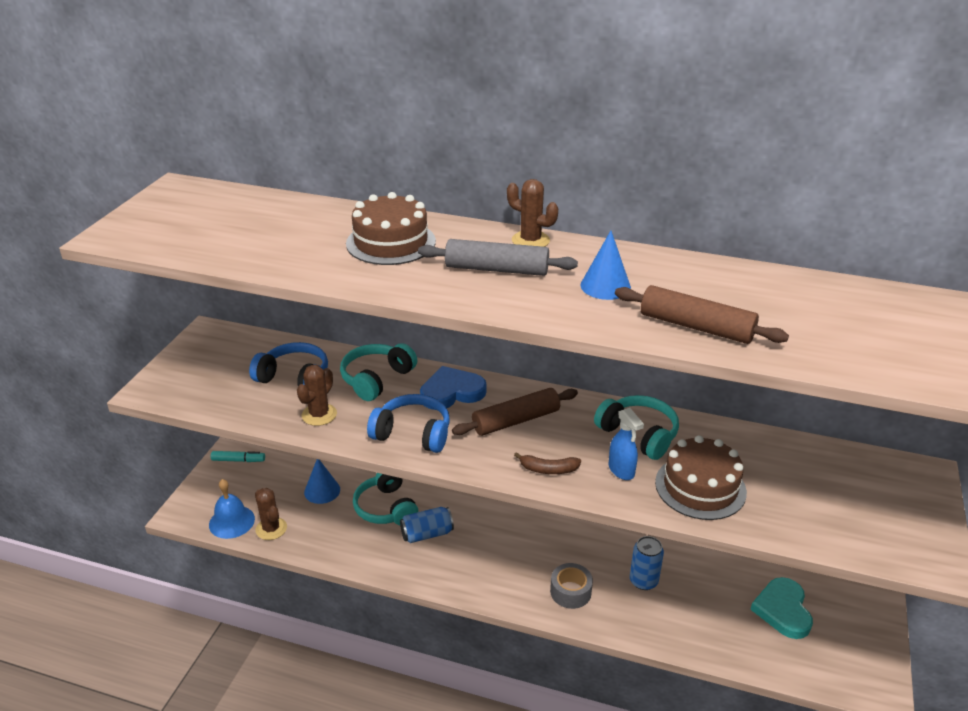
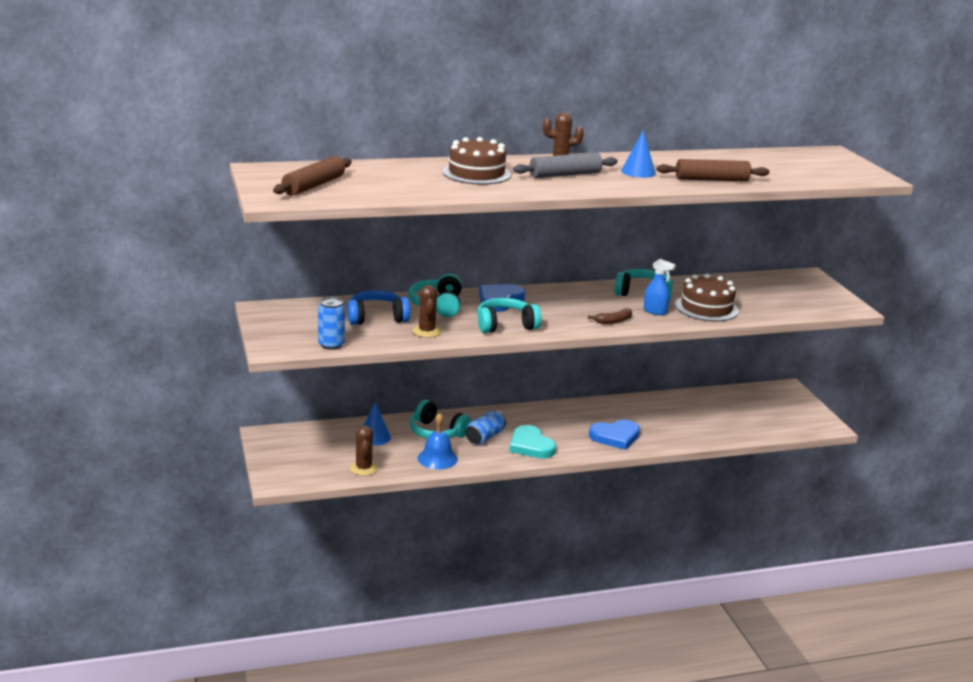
camera: 35 degrees left, 10 degrees down
blue bell [209,479,255,539] -> blue bell moved to [417,413,458,469]
turquoise marker [211,451,265,462] -> none
brown cactus [255,488,287,540] -> brown cactus turned 60 degrees clockwise [350,426,378,476]
blue headphones [367,394,450,453] -> turquoise headphones [477,298,541,333]
brown rolling pin [452,388,578,436] -> brown rolling pin moved to [273,156,352,196]
grey tape [550,563,593,609] -> blue heart [589,420,640,450]
blue can [630,536,664,590] -> blue can moved to [318,297,345,350]
turquoise heart [750,577,813,639] -> turquoise heart moved to [510,425,556,459]

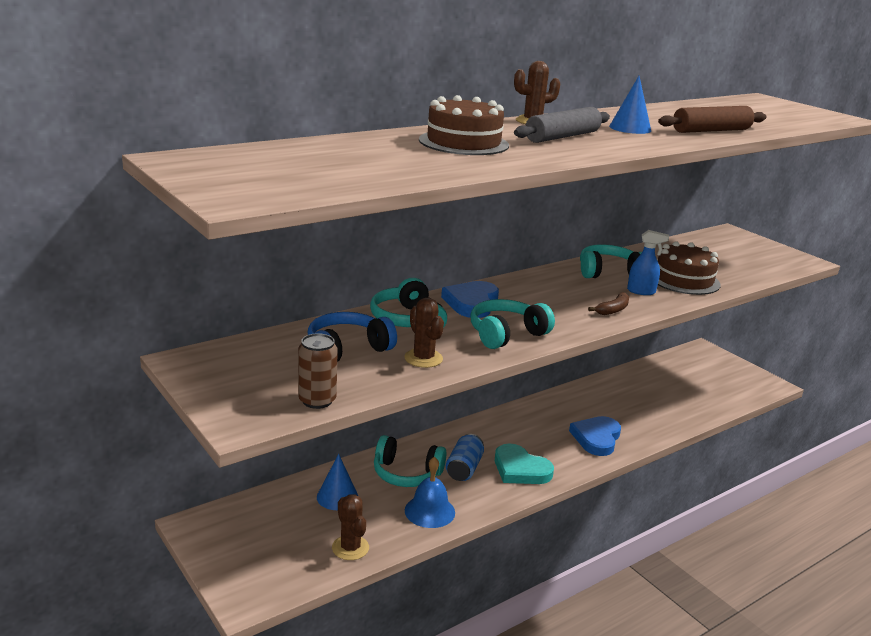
camera: 20 degrees left, 0 degrees up
brown rolling pin [273,156,352,196] -> none
blue can [318,297,345,350] -> brown can [298,333,338,409]
blue heart [589,420,640,450] -> blue heart turned 150 degrees clockwise [569,416,621,456]

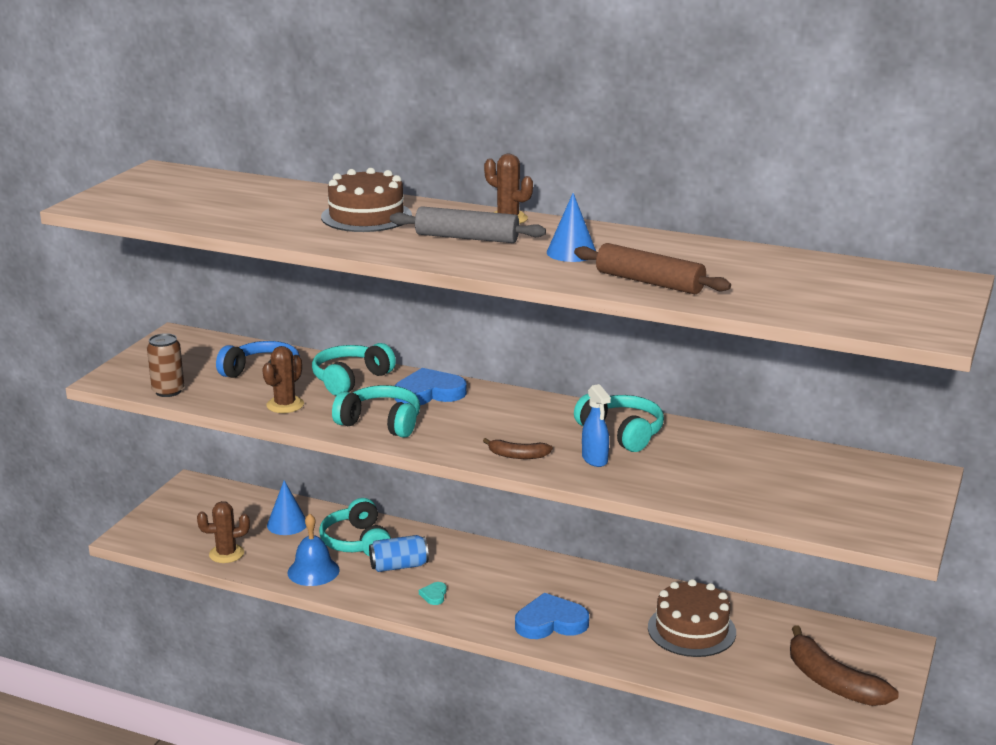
camera: 60 degrees right, 0 degrees up
brown cactus [332,494,369,560] -> brown cactus turned 45 degrees clockwise [197,501,250,563]
turquoise heart [495,443,554,484] -> turquoise heart [419,582,447,605], size x0.46
brown cake [657,241,721,295] -> brown cake moved to [648,579,736,657]
none -> brown banana [790,626,899,706]

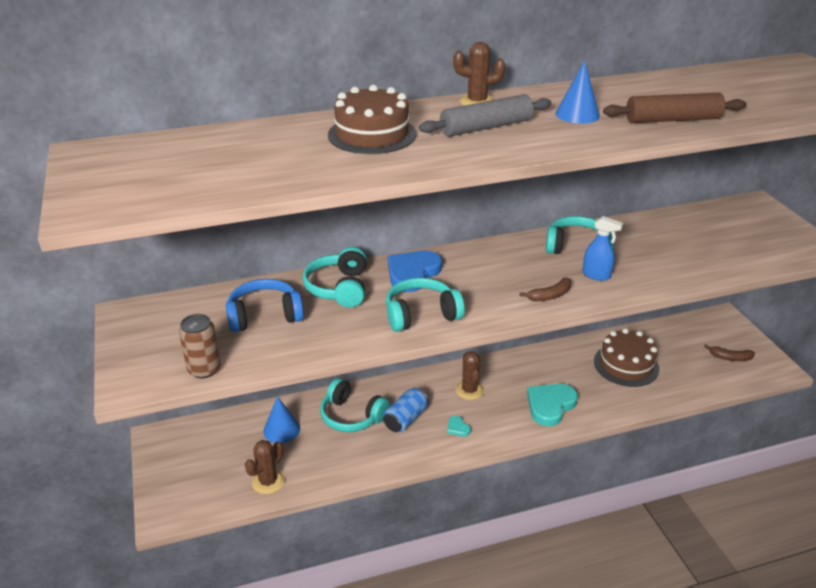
camera: 40 degrees left, 10 degrees up
brown cactus [262,346,304,413] -> brown cactus moved to [455,351,484,400]
blue bell [287,514,340,586] -> none
blue heart [515,593,589,639] -> turquoise heart [527,384,578,426]
brown banana [790,626,899,706] -> brown banana [704,344,755,361], size x0.52

